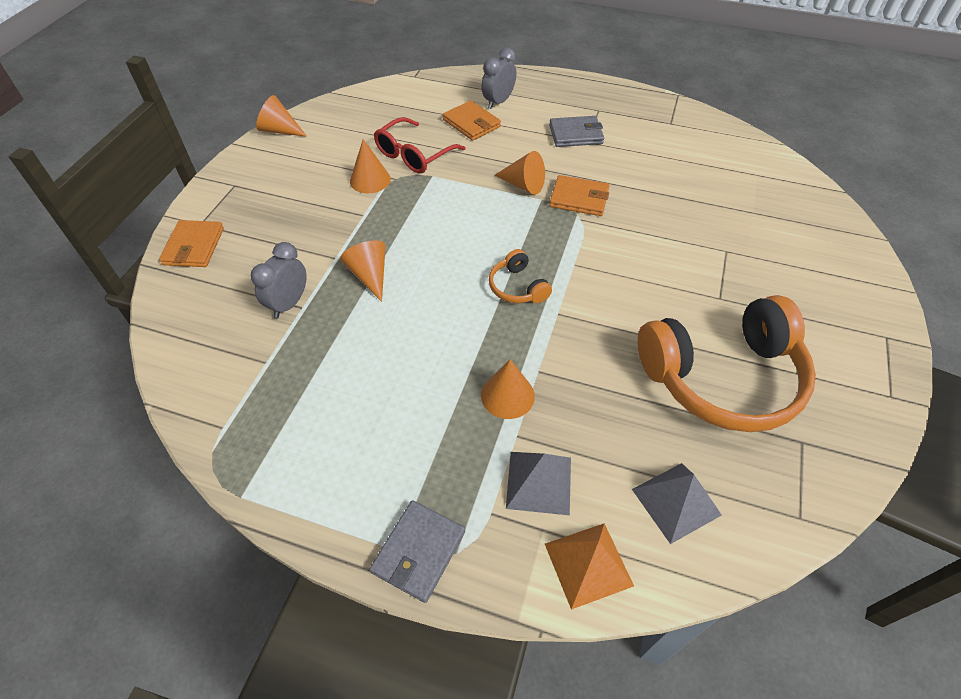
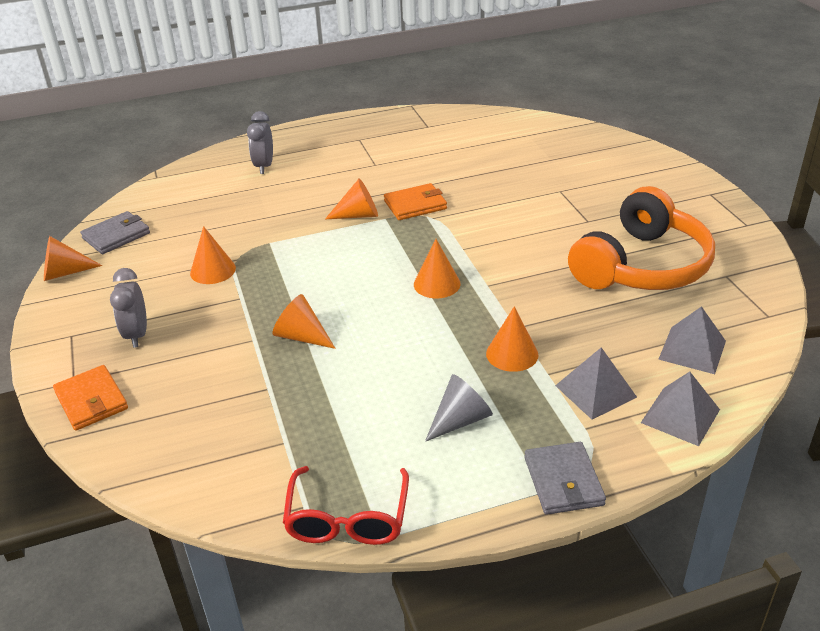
camera: 35 degrees left, 15 degrees down
grey clock [251,242,307,318] -> grey clock moved to [110,268,147,348]
red glasses [374,117,465,174] -> red glasses moved to [283,466,409,545]
orange wallet [443,100,501,141] -> none
orange headphones [489,249,552,303] -> orange cone [414,239,461,298]
orange pyramid [545,523,634,610] -> grey pyramid [641,372,720,446]
grey wallet [549,116,604,147] -> grey wallet moved to [80,211,150,254]
none -> grey cone [425,374,493,442]

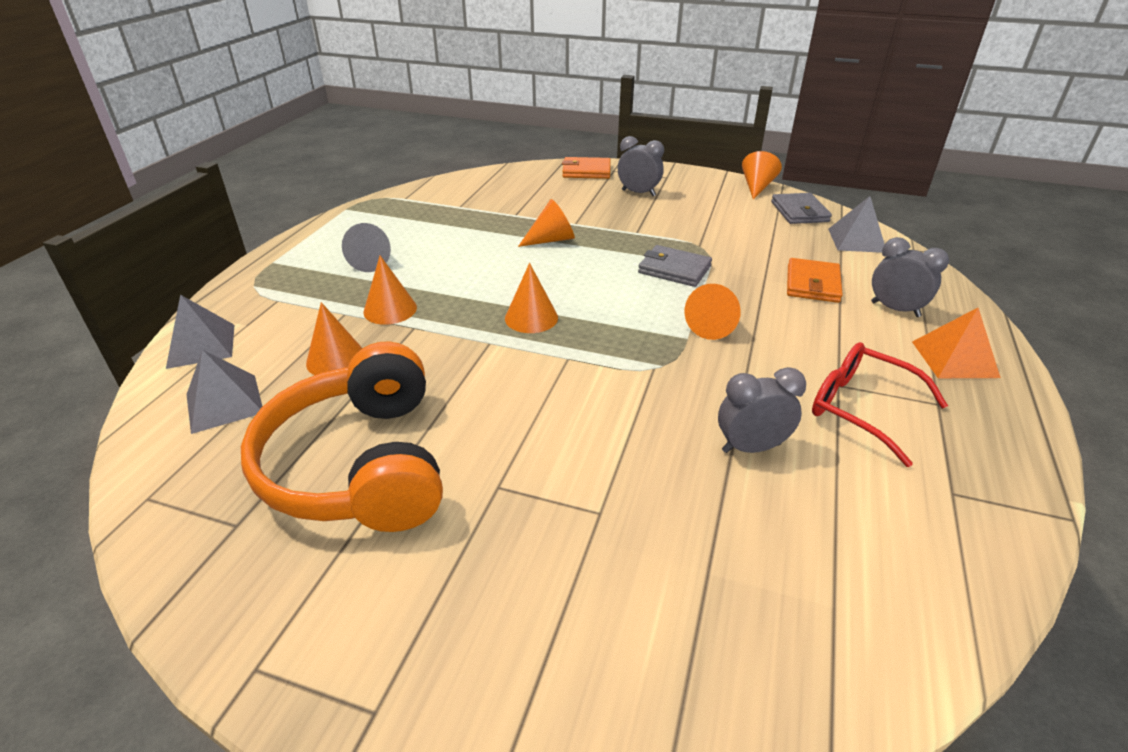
camera: 125 degrees right, 0 degrees up
orange cone [190,226,236,284] -> orange cone moved to [306,302,362,375]
red glasses [283,466,409,545] -> red glasses moved to [812,342,948,467]
orange wallet [384,183,447,220] -> orange wallet moved to [787,258,843,303]
grey wallet [524,442,606,515] -> grey wallet moved to [638,245,712,287]
grey pyramid [555,347,637,419] -> grey pyramid moved to [828,196,884,253]
none -> grey clock [718,367,806,453]
none -> orange pyramid [912,308,1001,378]

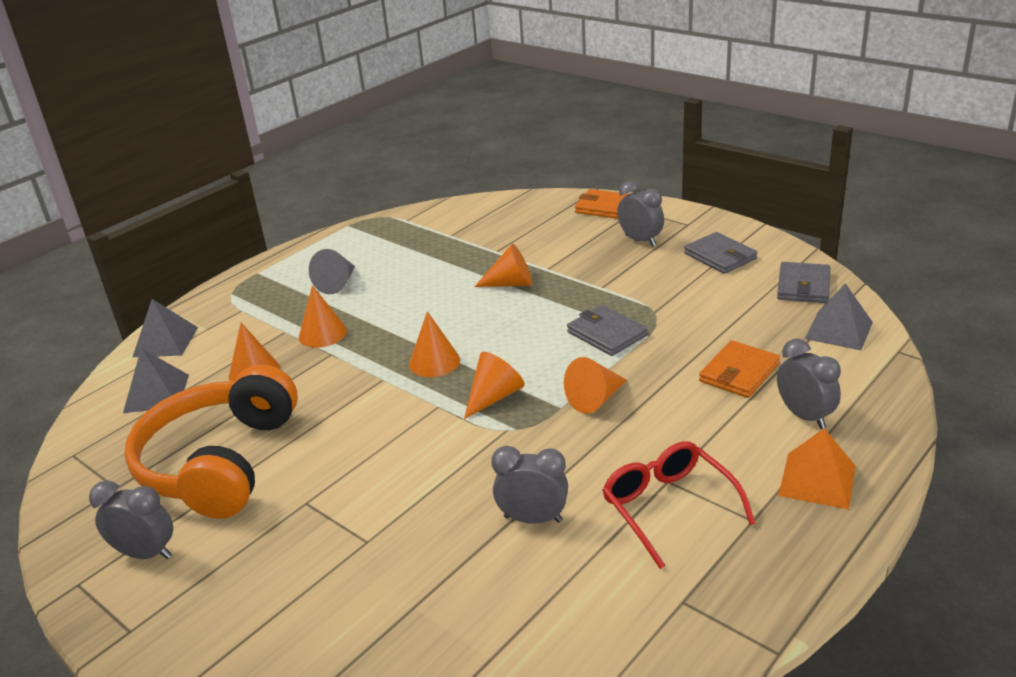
camera: 25 degrees right, 5 degrees down
orange cone [742,151,782,199] -> orange cone moved to [464,352,525,419]
none -> grey clock [89,481,173,559]
none -> grey wallet [684,232,757,274]

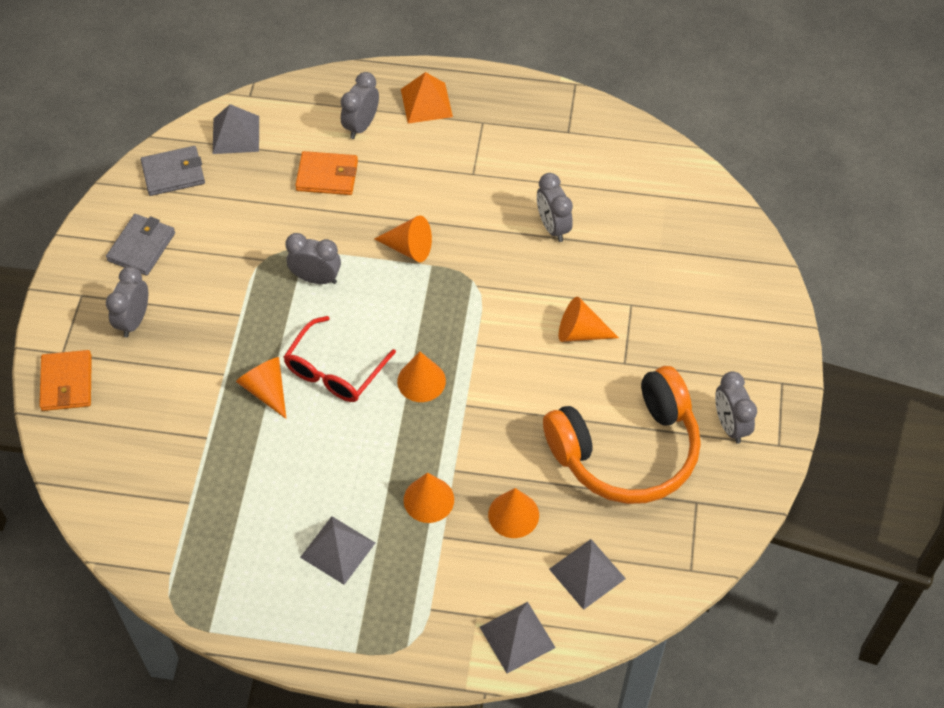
camera: 125 degrees left, 25 degrees up
grey cone [309,249,355,294] -> grey pyramid [300,516,375,585]
orange cone [464,352,525,419] -> orange cone moved to [559,297,619,342]
grey wallet [567,305,647,356] -> grey clock [285,233,341,284]
red glasses [602,441,756,569] -> red glasses moved to [284,316,396,402]

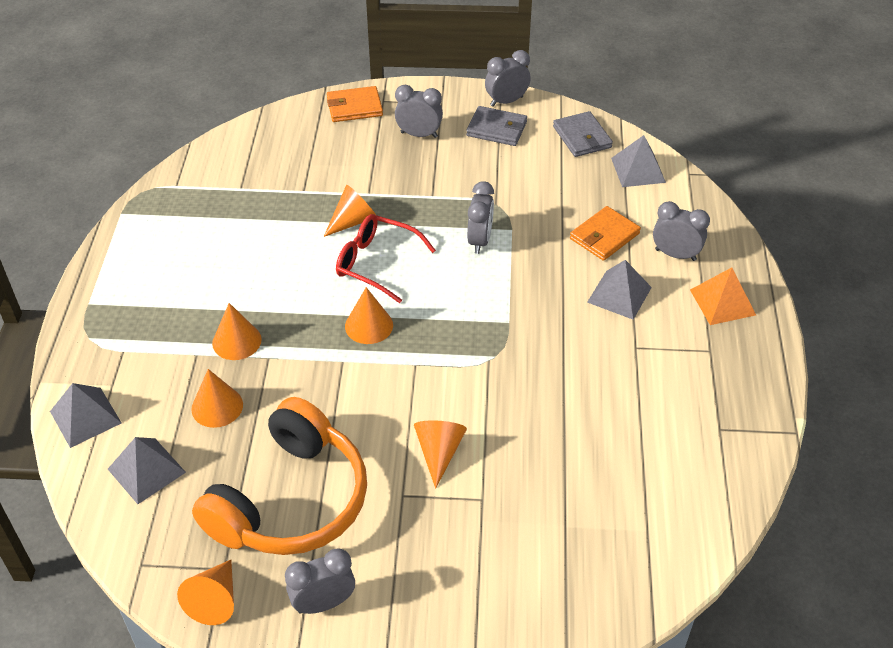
camera: 85 degrees right, 10 degrees down
orange wallet [295,151,358,195] -> orange wallet turned 45 degrees clockwise [570,206,641,261]
grey pyramid [300,516,375,585] -> grey pyramid moved to [587,260,652,320]
orange cone [375,216,432,262] -> orange cone moved to [177,560,234,625]
grey clock [537,173,573,242] -> grey clock moved to [485,50,531,107]
orange headphones [543,366,701,504] -> orange headphones turned 120 degrees counterclockwise [192,397,367,555]

